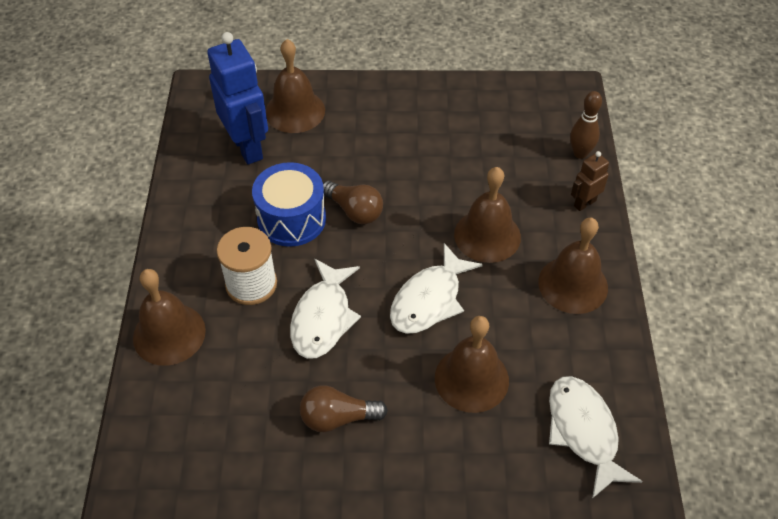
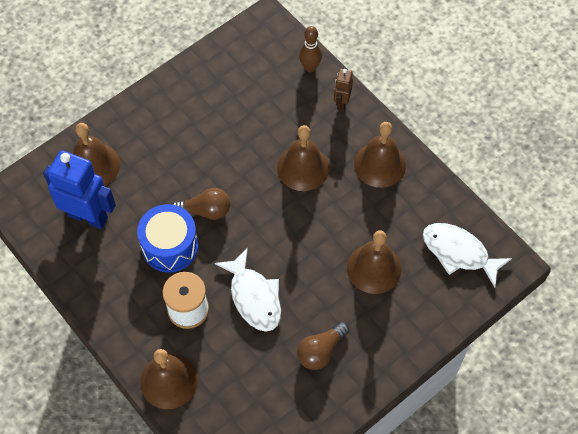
camera: 40 degrees left, 10 degrees up
white fish [390,243,483,334] -> none

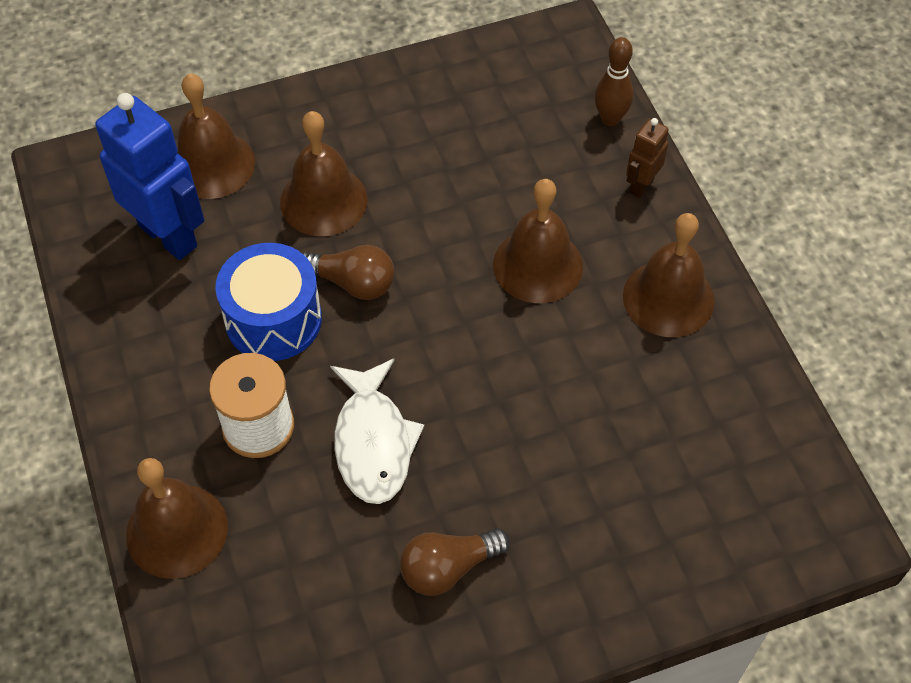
camera: 20 degrees right, 5 degrees down
brown bell [347,230,401,294] -> brown bell moved to [280,111,367,236]
white fish [423,223,512,288] -> none

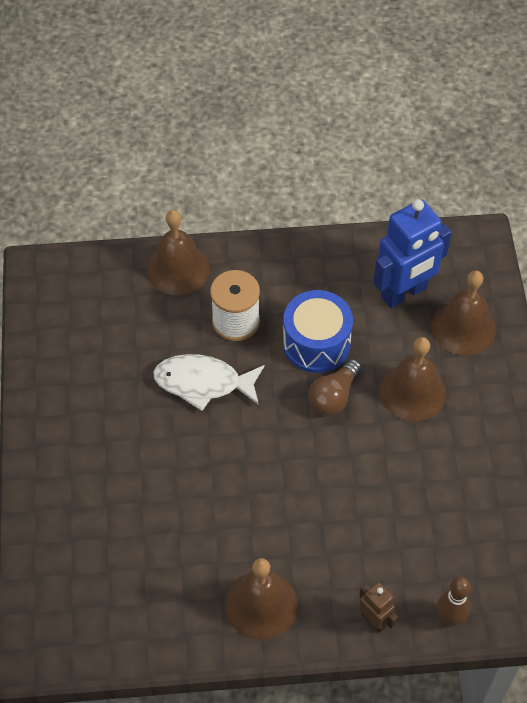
camera: 105 degrees right, 0 degrees up
brown light bulb [400,528,510,596] -> none
brown bell [493,179,583,303] -> none

